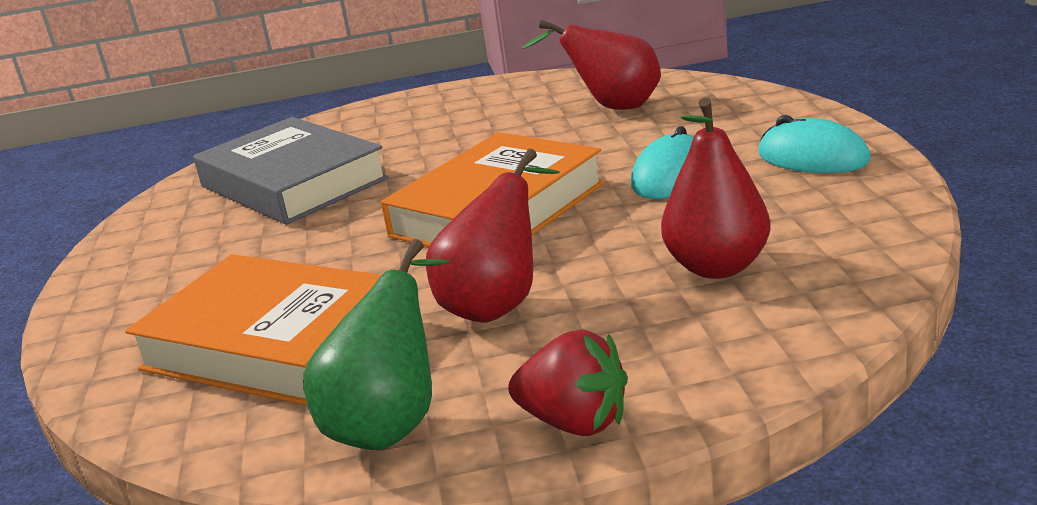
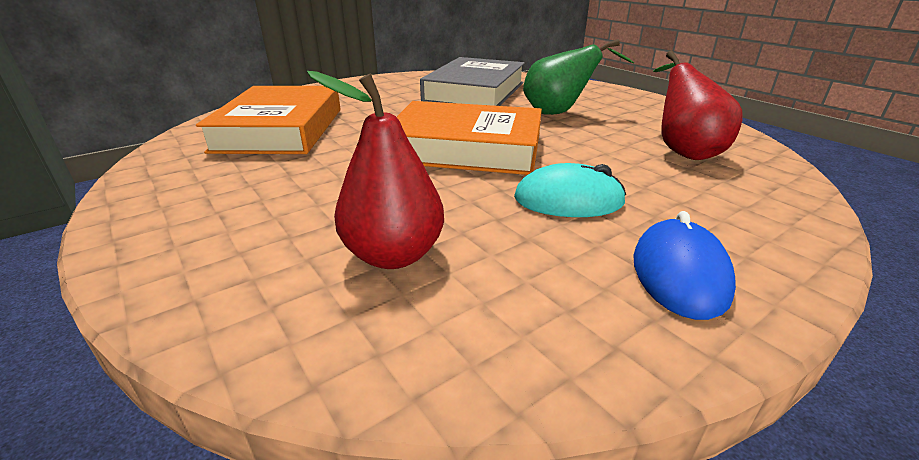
camera: 60 degrees right, 5 degrees up
green pear [303,239,450,450] -> green pear moved to [523,39,634,115]
red pear [426,148,560,323] -> none
red strawberry [508,330,628,436] -> none
turquoise mouse [758,115,871,173] -> blue mouse [633,211,736,320]

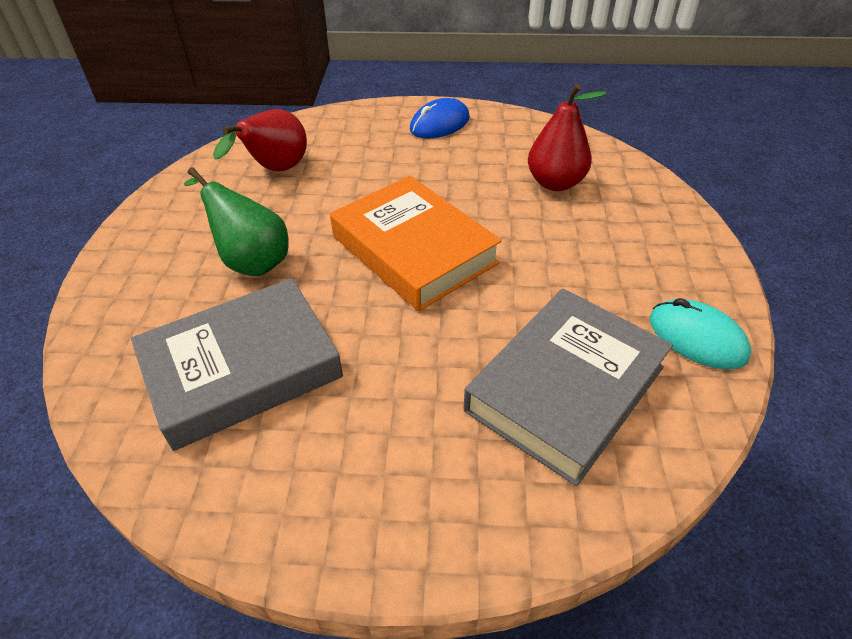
camera: 140 degrees left, 15 degrees up
orange book [196,86,341,154] -> grey book [463,289,673,486]
turquoise mouse [514,163,626,217] -> turquoise mouse moved to [650,298,751,369]

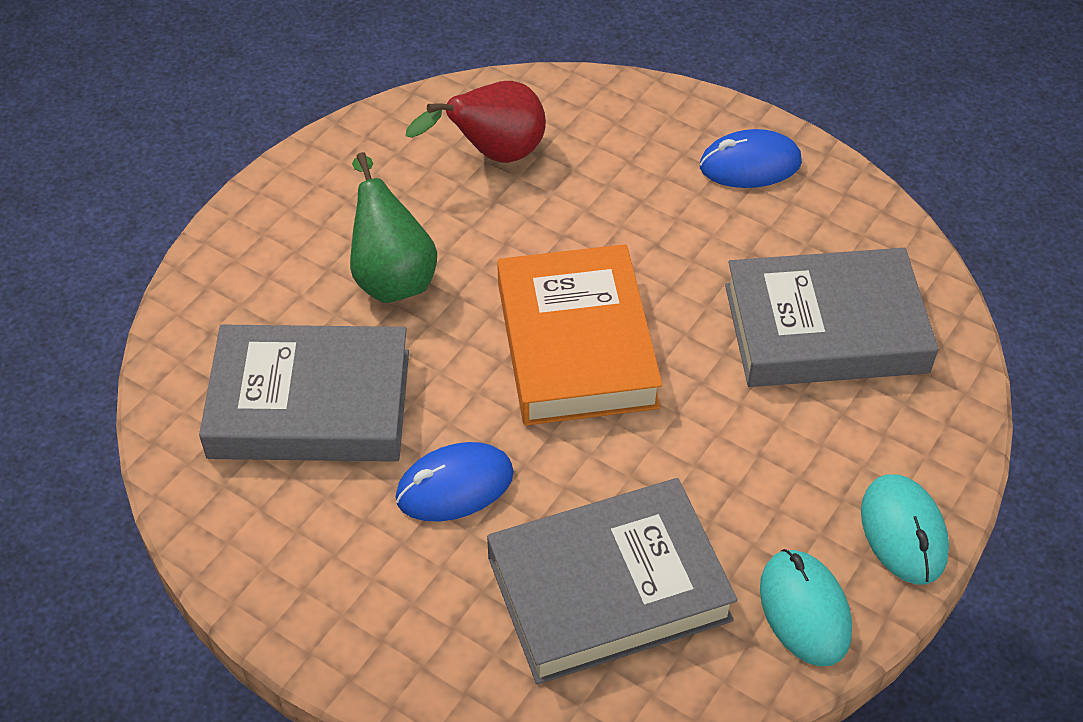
camera: 30 degrees right, 5 degrees up
red pear [528,83,606,191] -> grey book [725,248,939,387]
none -> blue mouse [396,442,514,522]
none -> turquoise mouse [861,475,949,584]

